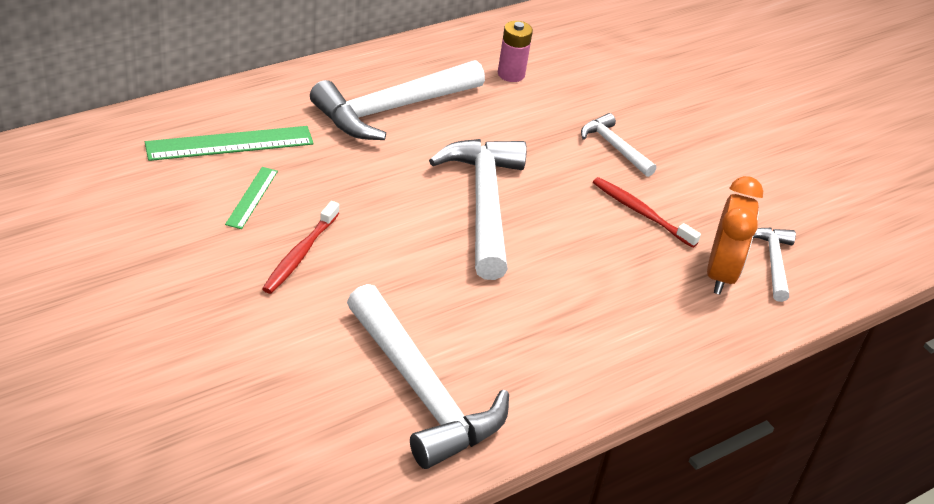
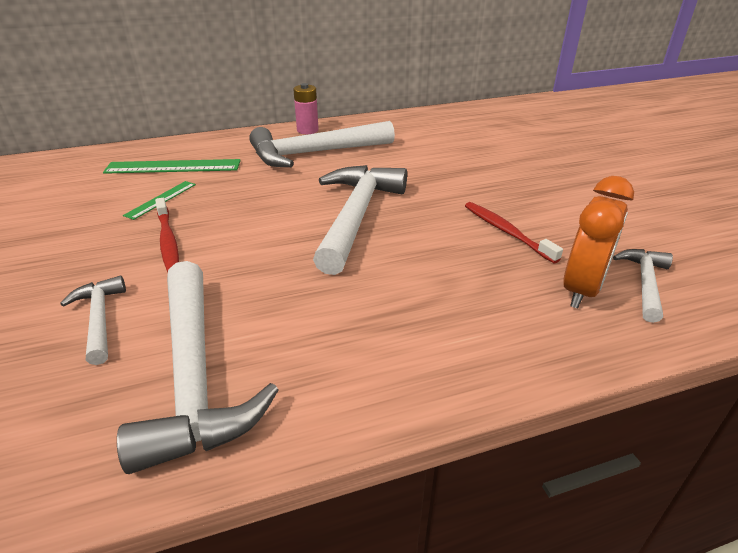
camera: 20 degrees right, 5 degrees down
red toothbrush [262,201,339,294] -> red toothbrush turned 60 degrees counterclockwise [155,198,179,272]
pink battery [498,21,533,82] -> pink battery moved to [293,83,319,134]
white hammer [581,113,657,177] -> white hammer moved to [60,276,126,365]

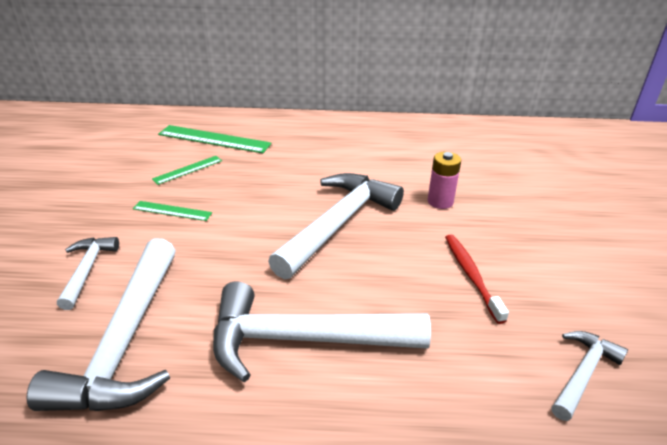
camera: 20 degrees right, 0 degrees up
red toothbrush [155,198,179,272] -> green ruler [133,201,212,221]
white hammer [249,121,395,167] -> white hammer moved to [213,281,431,382]
pink battery [293,83,319,134] -> pink battery moved to [428,152,461,209]
orange clock [563,176,634,308] -> none

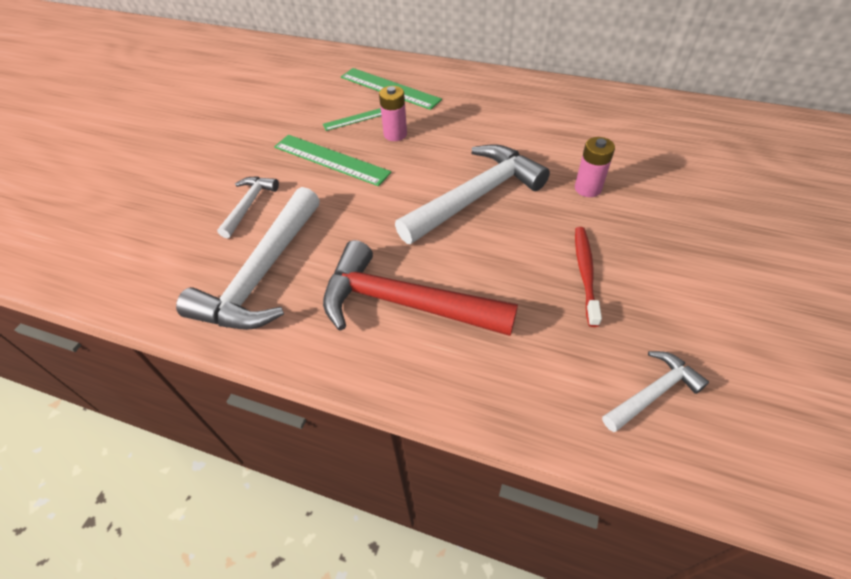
camera: 20 degrees right, 15 degrees up
green ruler [133,201,212,221] -> green ruler [274,135,392,186], size x1.77
white hammer [213,281,431,382] -> red hammer [323,240,518,336]
none -> pink battery [379,86,407,141]

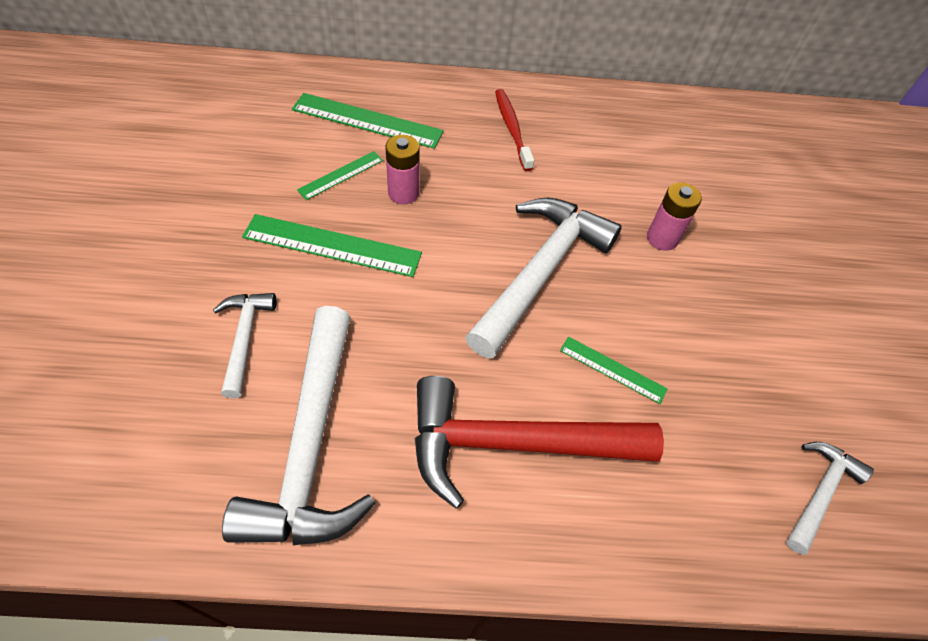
camera: 25 degrees left, 5 degrees up
red toothbrush [575,227,602,327] -> red toothbrush moved to [495,89,534,171]
none -> green ruler [560,337,668,404]

